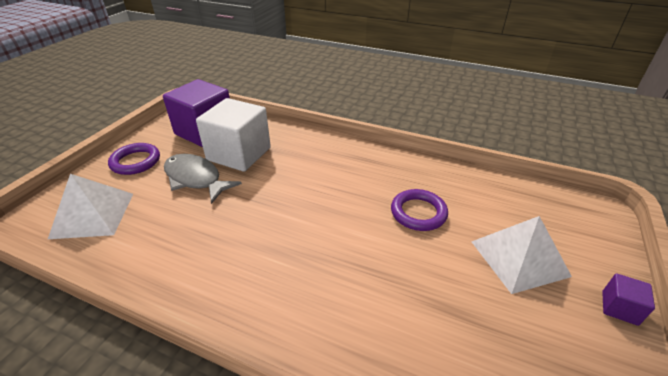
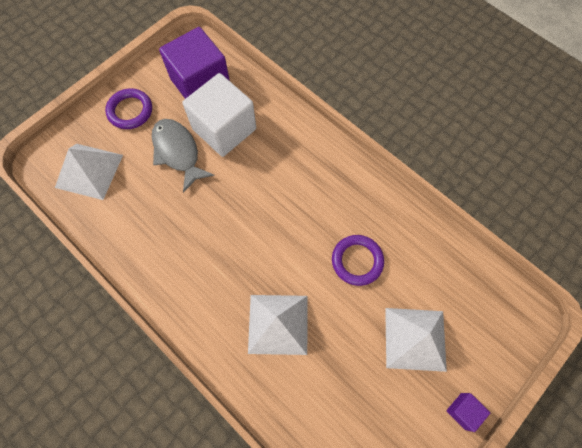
camera: 20 degrees right, 30 degrees up
none -> white pyramid [248,295,308,355]

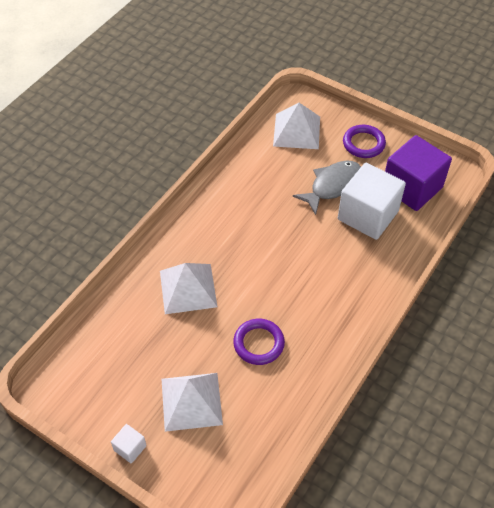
camera: 80 degrees right, 15 degrees down
purple cube [447,393,490,432] -> white cube [111,424,147,464]

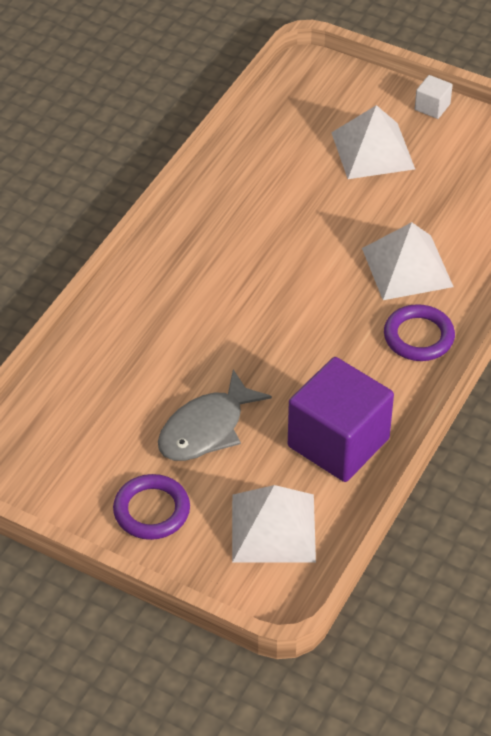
camera: 175 degrees right, 5 degrees down
purple ring [233,319,285,365] -> purple ring moved to [384,304,455,361]
white cube [338,163,406,240] -> none
purple cube [385,135,452,211] -> purple cube moved to [288,357,394,482]

